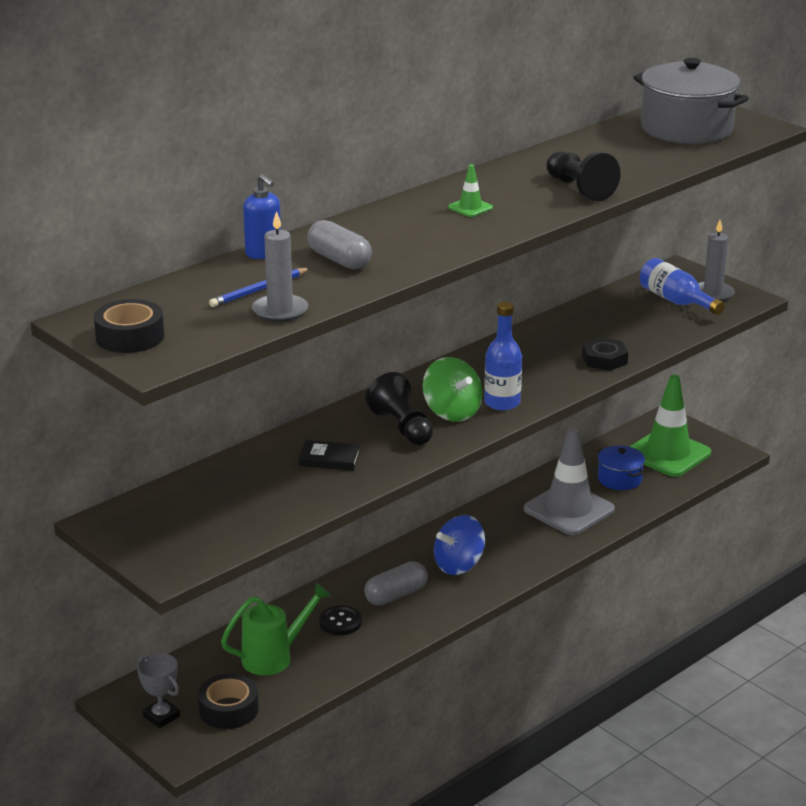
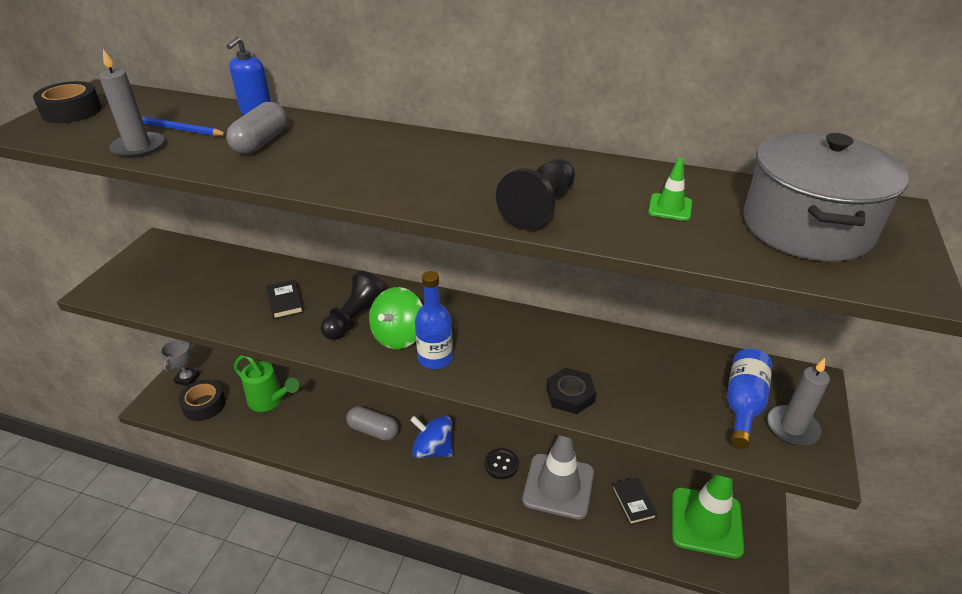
camera: 60 degrees right, 10 degrees up
black button [319,605,362,635] -> black button moved to [485,448,519,479]
green traffic cone [448,164,493,217] -> green traffic cone moved to [648,158,692,221]
blue pot [598,445,645,490] -> black book [612,477,657,525]

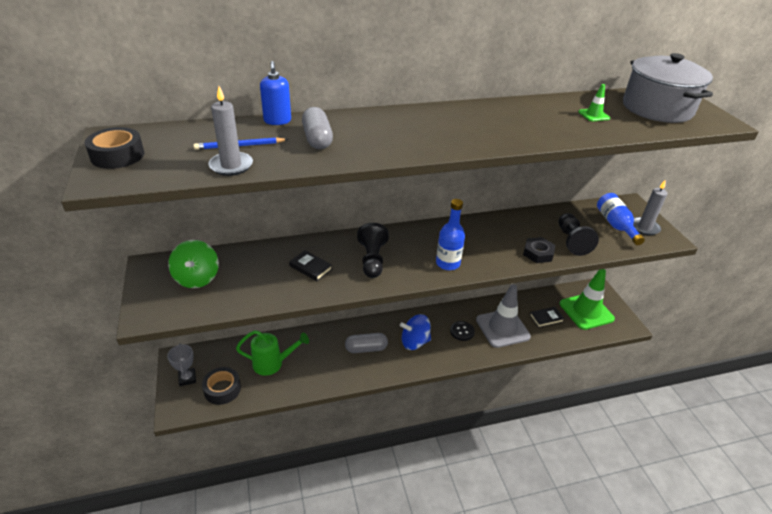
camera: 35 degrees left, 0 degrees up
green spinning top [369,287,423,349] -> green spinning top moved to [168,240,219,288]
black pawn [496,159,575,230] -> black pawn moved to [559,213,599,256]
black book [612,477,657,525] -> black book turned 60 degrees counterclockwise [530,307,564,328]

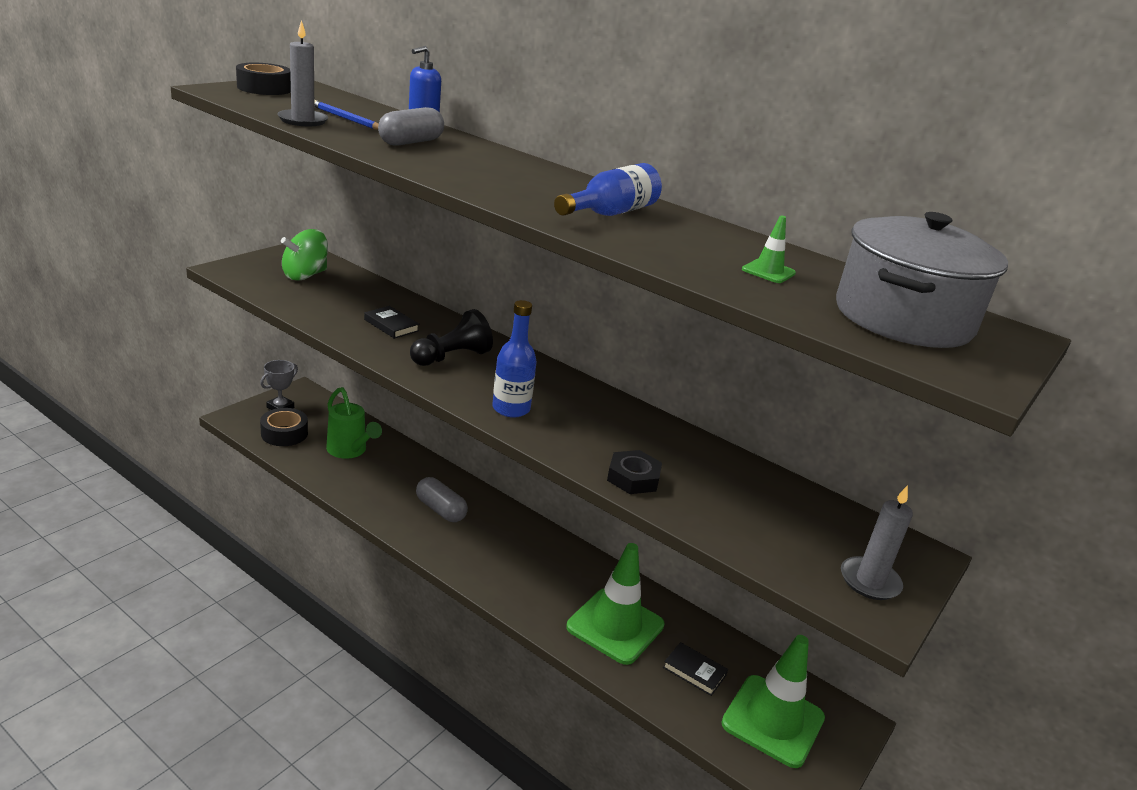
camera: 50 degrees right, 10 degrees down
black book [289,250,332,281] -> black book turned 45 degrees counterclockwise [364,306,419,339]
blue spinning top [400,314,431,350] -> none
black button [450,321,475,341] -> none
grey traffic cone [476,284,531,348] -> green traffic cone [566,543,664,665]
black pawn [559,213,599,256] -> none
blue bottle [597,193,645,245] -> blue bottle moved to [554,163,662,216]

